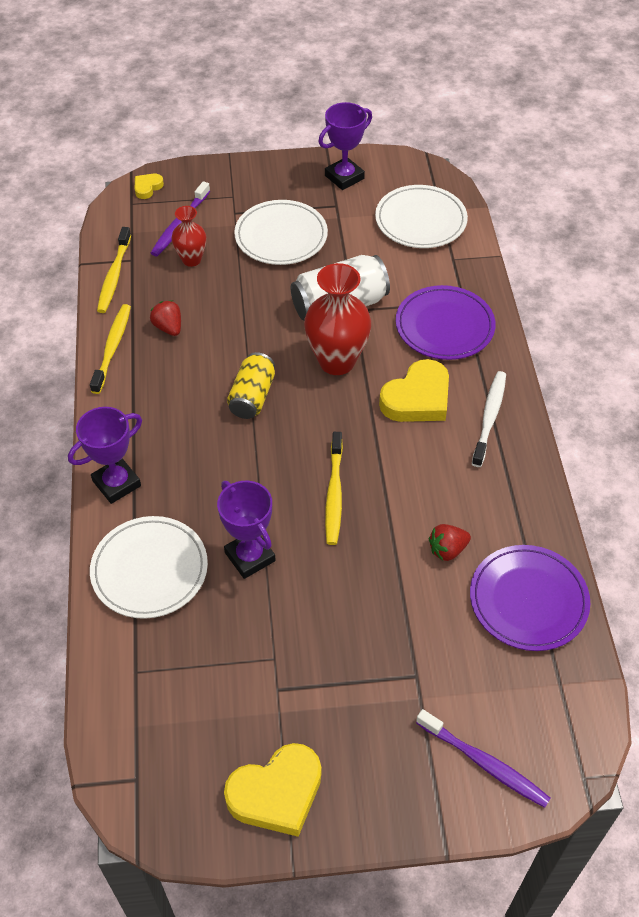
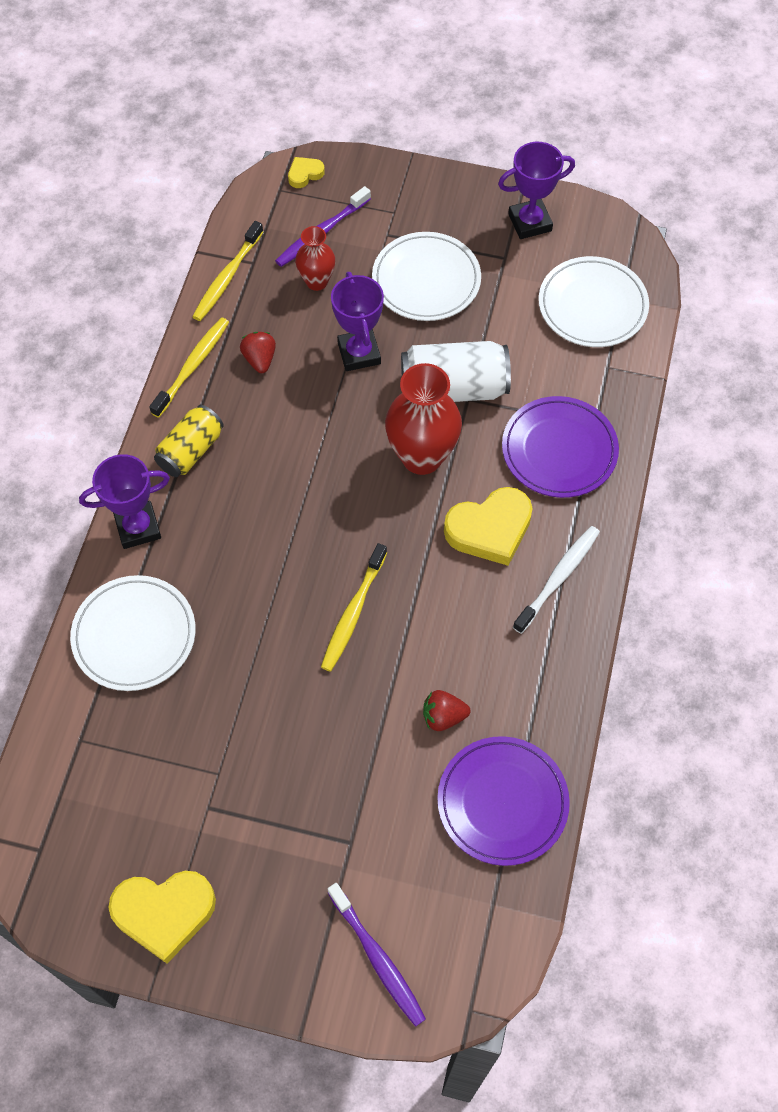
camera: 20 degrees right, 10 degrees up
purple trophy [217,481,276,579] -> purple trophy moved to [331,272,384,371]
yellow can [227,352,275,419] -> yellow can moved to [154,405,224,477]

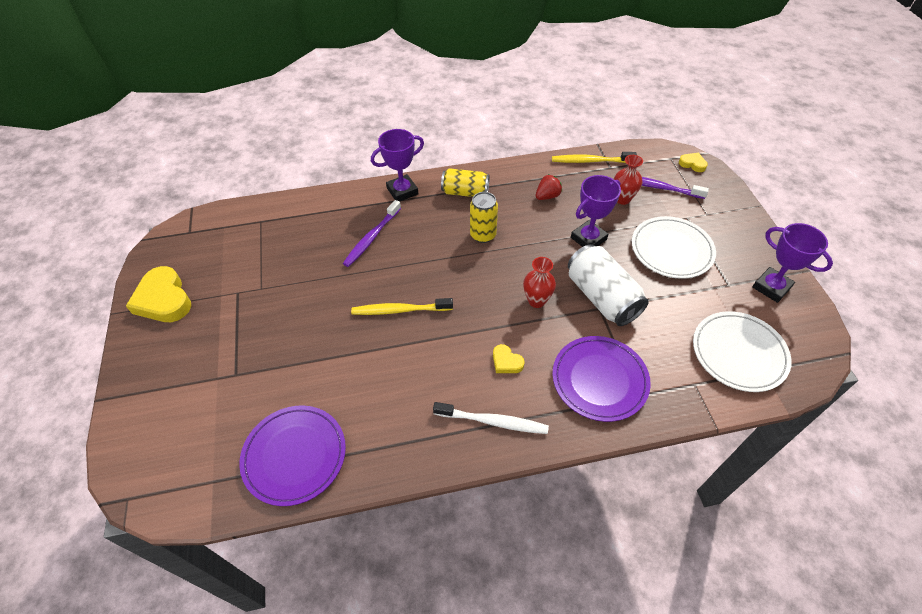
camera: 65 degrees right, 10 degrees down
white plate [70,575,196,691] -> none
purple trophy [79,454,170,549] -> purple trophy turned 75 degrees counterclockwise [371,129,424,201]
yellow toothbrush [149,317,229,418] -> none
purple toothbrush [327,883,426,1027] -> purple toothbrush moved to [343,200,401,267]
red vase [385,363,462,475] -> red vase [523,257,556,308], size x0.57
red strawberry [423,690,470,731] -> none
yellow heart [444,487,533,566] -> yellow heart [493,344,525,373], size x0.49
none -> yellow can [470,192,498,243]

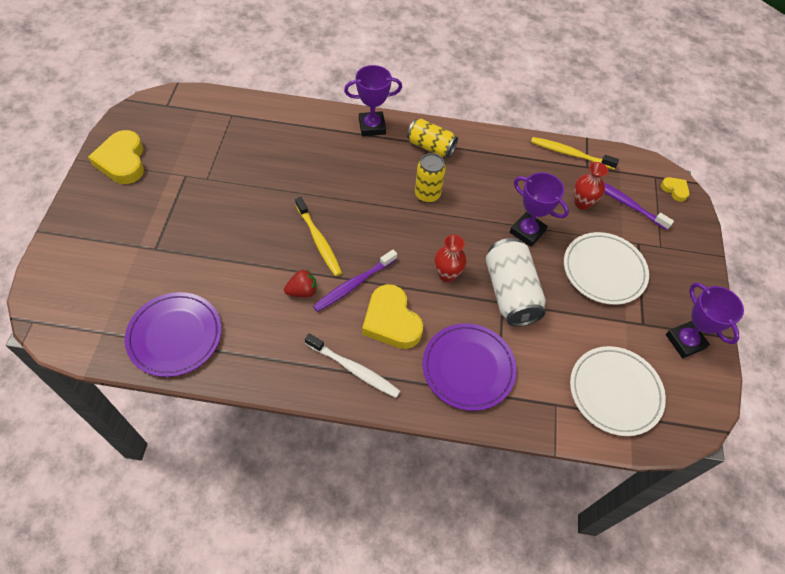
camera: 15 degrees right, 5 degrees up
purple toothbrush [343,200,401,267] -> purple toothbrush moved to [313,250,397,312]
yellow toothbrush [351,298,453,315] -> yellow toothbrush turned 135 degrees counterclockwise [295,197,342,276]
yellow heart [493,344,525,373] -> yellow heart [362,284,423,349], size x2.03
red strawberry [536,174,562,200] -> red strawberry moved to [284,270,317,297]
purple trophy [571,175,621,247] -> purple trophy turned 60 degrees clockwise [510,172,569,247]

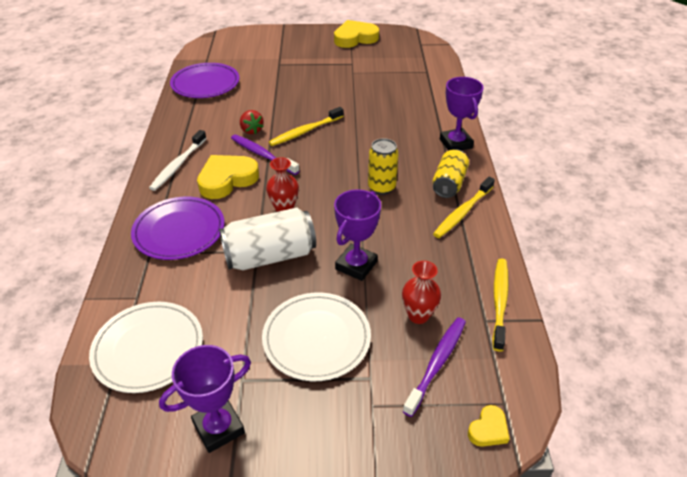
camera: 85 degrees right, 15 degrees down
none -> yellow toothbrush [433,177,495,238]

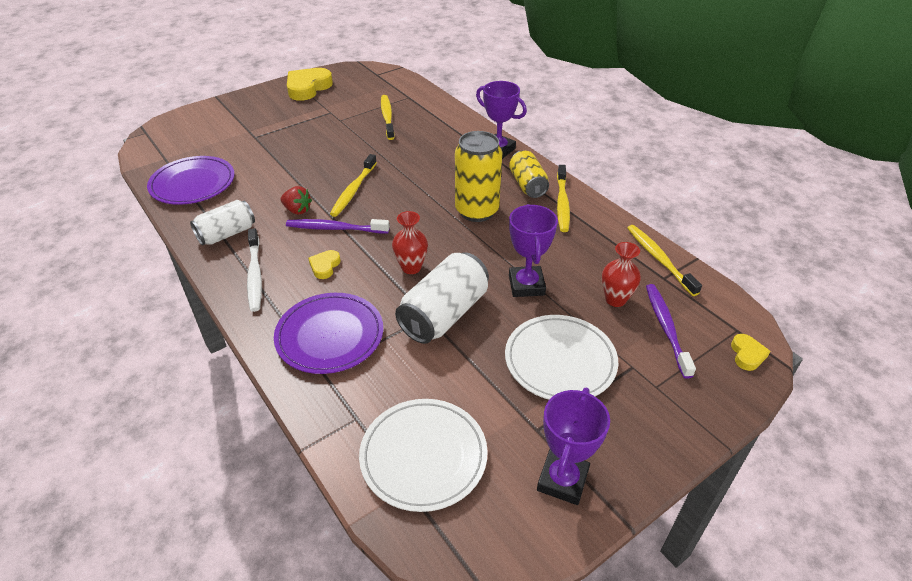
camera: 35 degrees left, 0 degrees up
yellow heart [197,155,259,199] -> yellow heart [308,250,341,279], size x0.49
yellow can [368,138,399,195] -> yellow can [455,131,502,222], size x1.51
none -> white can [190,200,255,246]
none -> yellow toothbrush [381,95,395,140]

